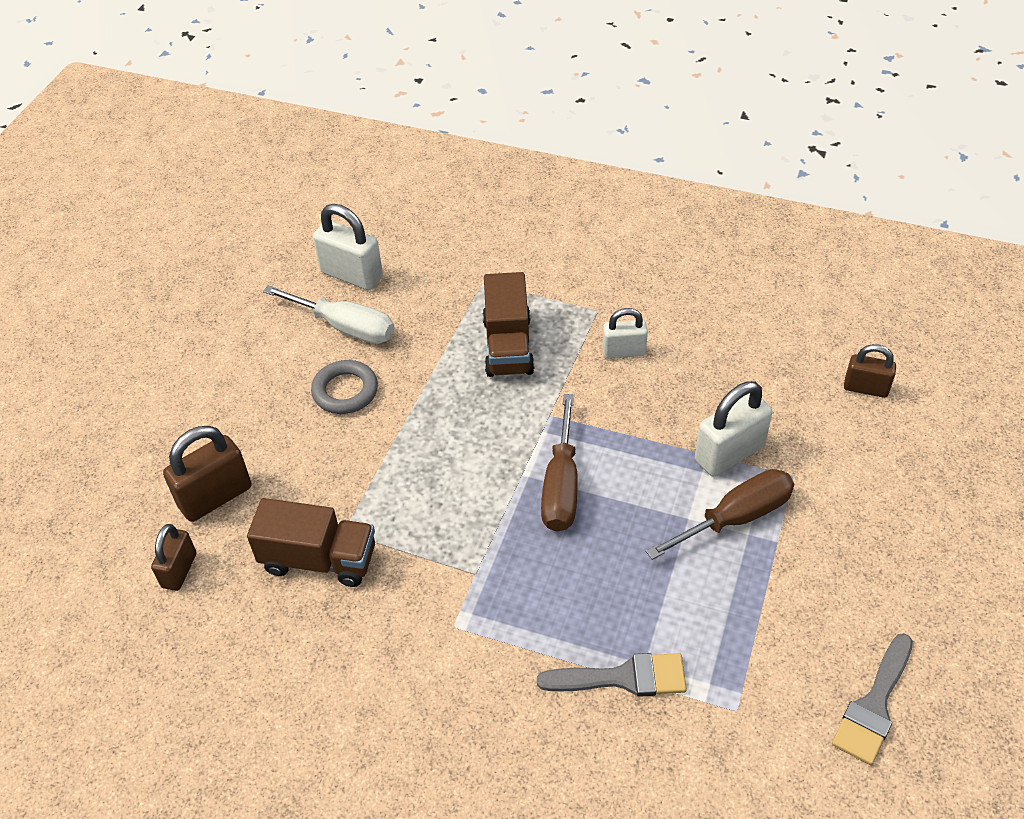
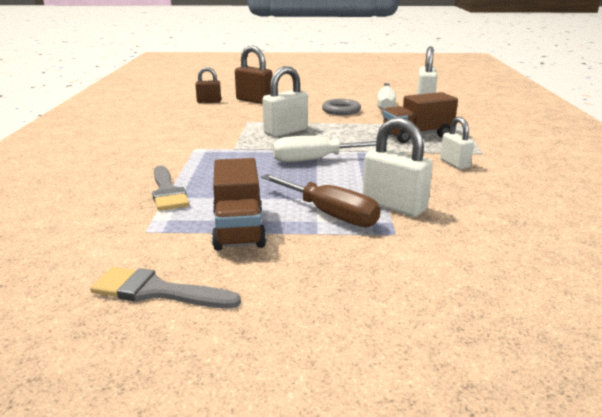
camera: 70 degrees right, 25 degrees down
brown truck [247,498,375,587] -> brown truck moved to [212,158,266,251]
brown screwdriver [541,394,578,532] -> white screwdriver [273,136,388,162]
brown padlock [844,344,896,398] -> none
none -> white padlock [262,66,308,137]

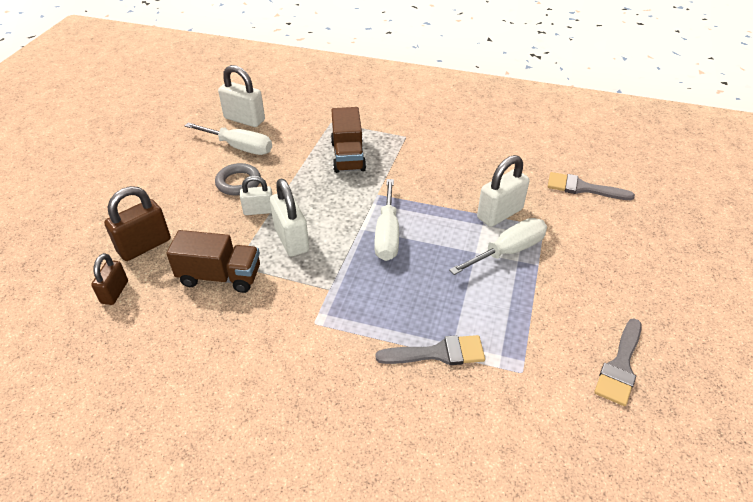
camera: 75 degrees left, 20 degrees up
brown truck [212,158,266,251] -> brown truck moved to [166,230,260,293]
brown screwdriver [261,174,381,227] -> white screwdriver [449,218,547,275]
white padlock [440,117,474,169] -> white padlock moved to [240,176,273,215]
none -> grey brush [548,172,635,200]

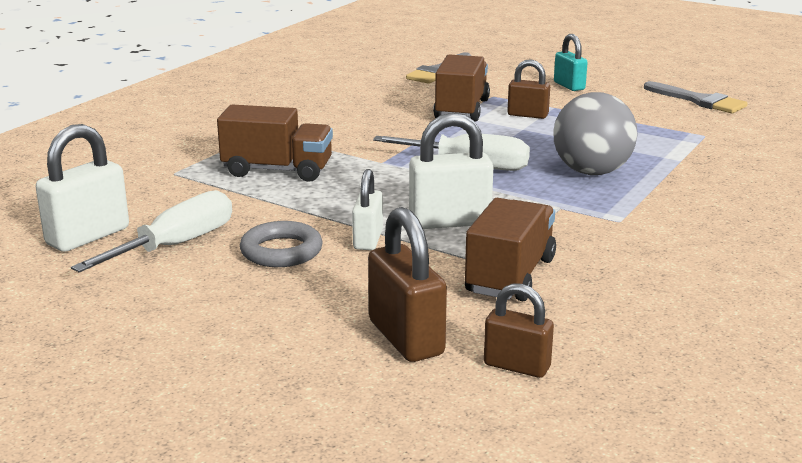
camera: 75 degrees left, 20 degrees down
grey brush [376,335,485,365] -> none
white screwdriver [449,218,547,275] -> brown padlock [507,59,550,119]
white padlock [477,155,530,227] -> brown truck [433,54,490,122]
none -> grey ball [553,92,637,175]
none -> turquoise padlock [554,34,588,91]

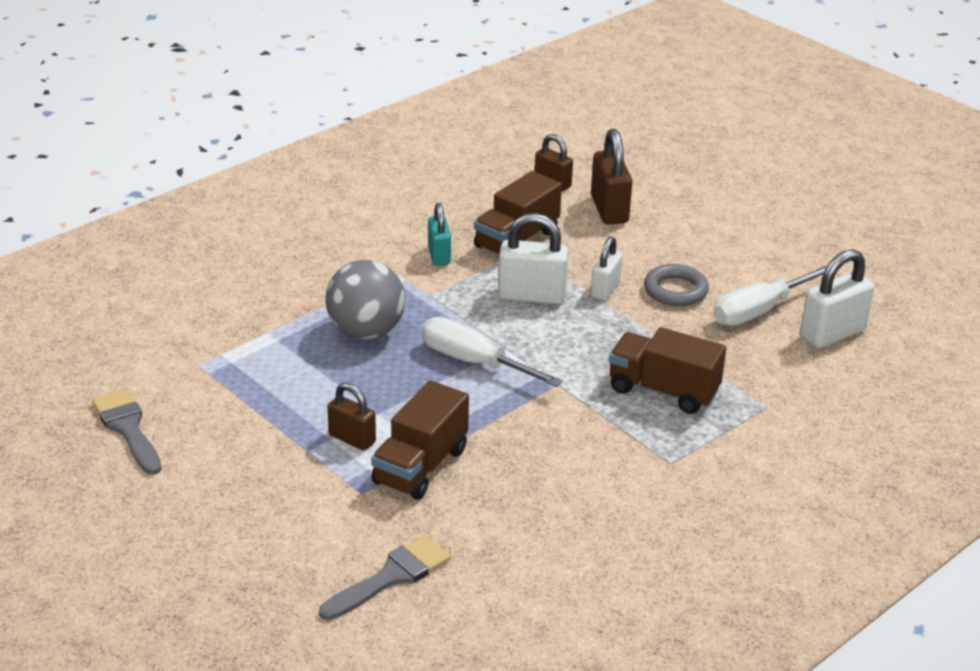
camera: 165 degrees left, 10 degrees up
turquoise padlock [554,34,588,91] -> turquoise padlock moved to [428,203,451,265]

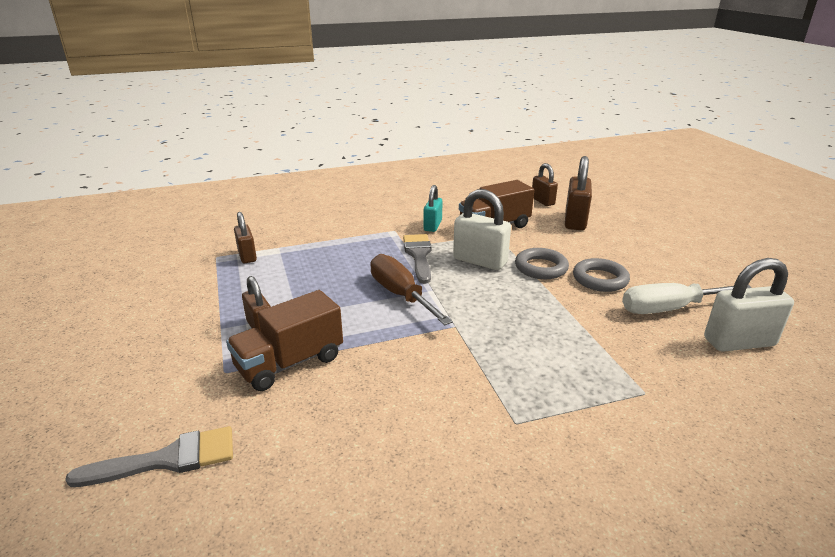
camera: 25 degrees right, 5 degrees down
grey brush [92,389,162,475] -> grey brush moved to [403,234,431,284]
grey ball [325,260,405,339] -> none
white screwdriver [421,317,562,387] -> brown screwdriver [370,254,453,325]
white padlock [591,236,623,300] -> grey ring [515,248,569,279]
brown truck [609,327,726,414] -> none
none -> brown padlock [234,212,257,263]

